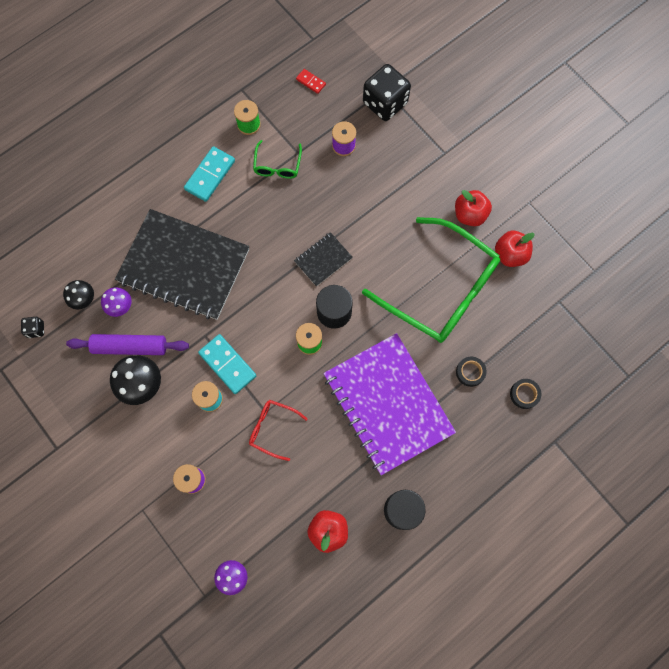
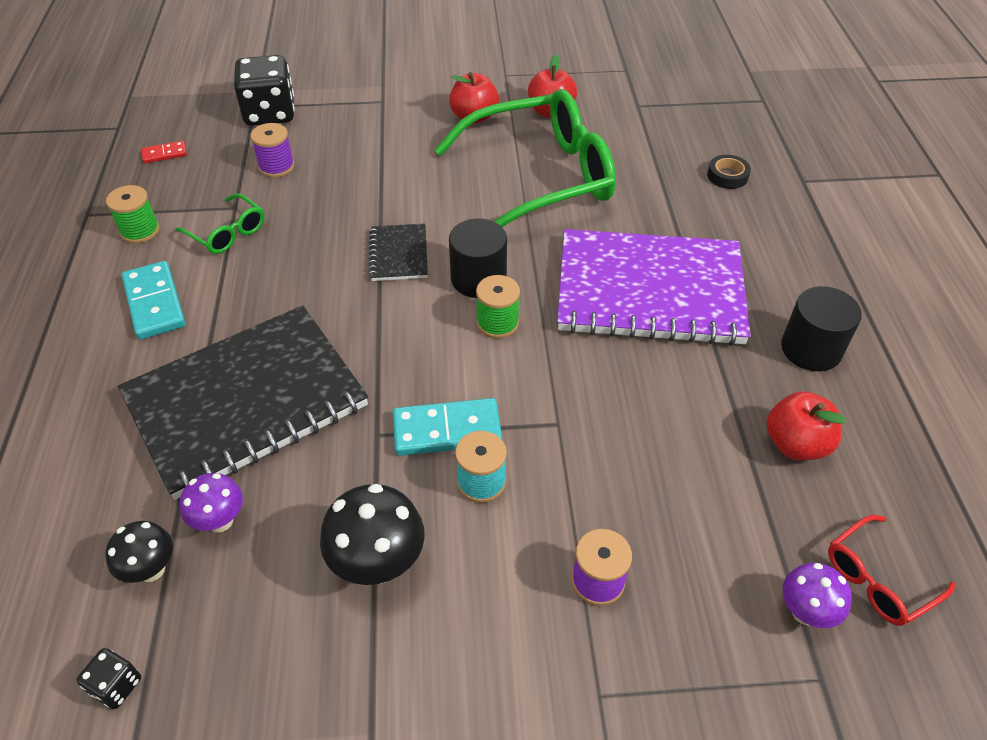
camera: 55 degrees left, 25 degrees down
purple rolling pin [66,334,189,355] -> none
red glasses [249,400,308,461] -> red glasses moved to [828,515,956,626]
black tape [456,357,487,387] -> none

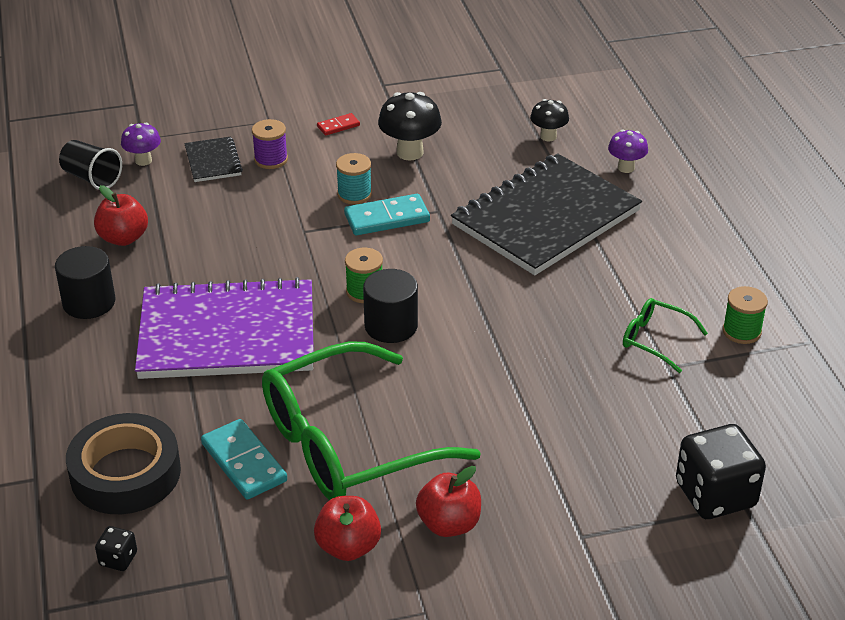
camera: 170 degrees right, 10 degrees down
black dice [77,648,141,709] -> black dice moved to [95,526,137,571]
turquoise domino [122,261,186,339] -> turquoise domino moved to [201,419,287,500]
red domino [141,141,187,163] -> red domino moved to [317,113,360,136]
purple mushroom [179,473,243,533] -> purple mushroom moved to [608,130,648,173]
purple spool [250,123,294,178] -> none
black notebook [368,224,428,281] -> black notebook moved to [184,136,243,182]
black tape [707,155,751,189] -> black tape [66,413,181,514], size x2.26
red glasses [828,515,956,626] -> black cup [59,140,122,190]

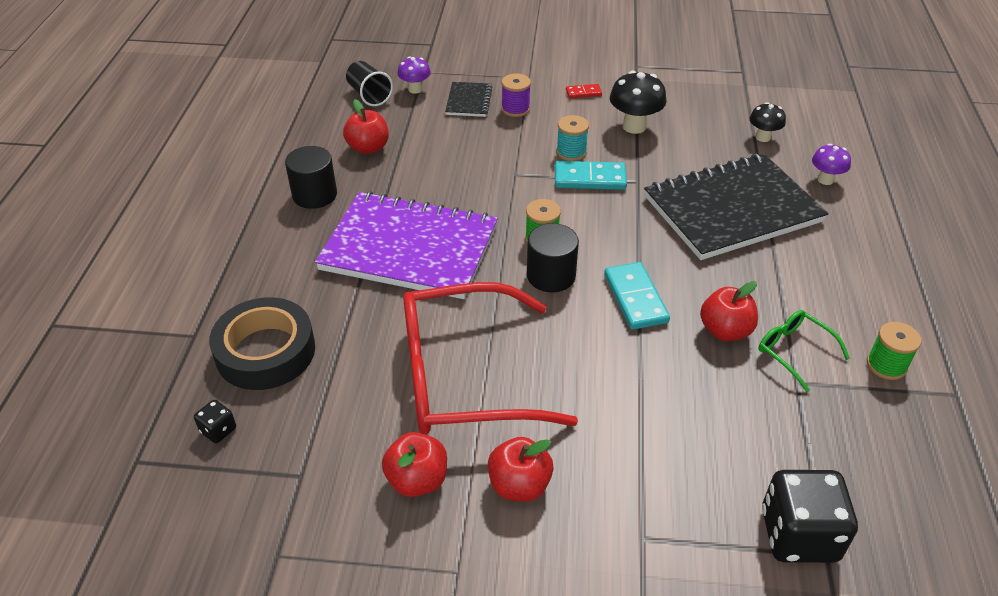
camera: 20 degrees right, 5 degrees up
turquoise domino [201,419,287,500] -> turquoise domino moved to [604,262,670,330]
green glasses [262,341,481,500] -> red glasses [403,282,578,435]
none -> red apple [700,281,758,341]

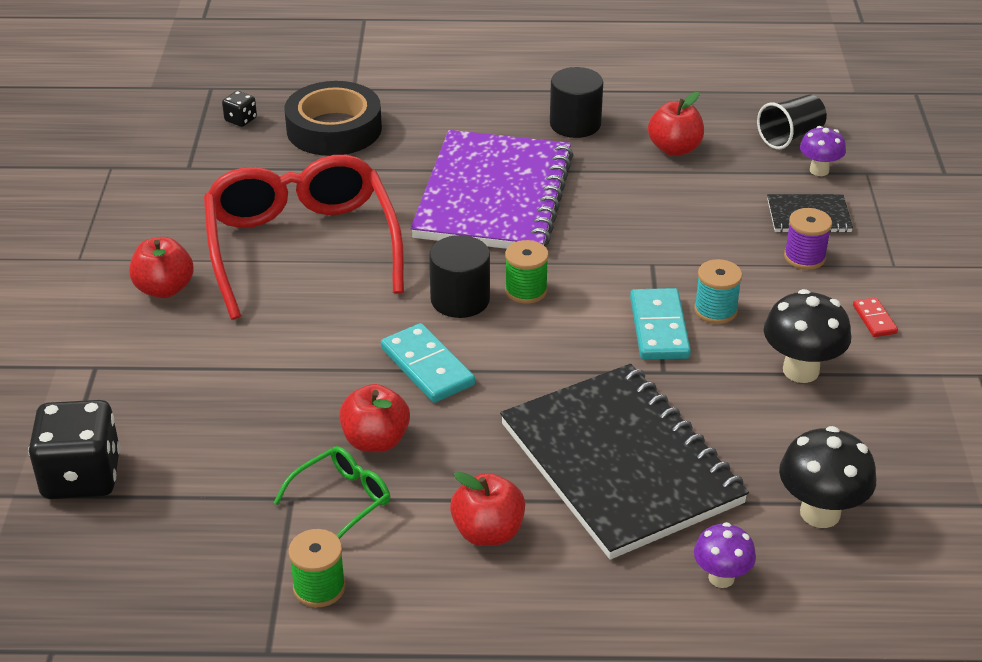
camera: 85 degrees right, 5 degrees down
red apple [382,432,447,497] -> red apple moved to [450,472,525,546]
turquoise domino [604,262,670,330] -> turquoise domino turned 75 degrees clockwise [381,323,475,403]
black mushroom [749,102,786,142] -> black mushroom [779,426,876,528], size x1.61

